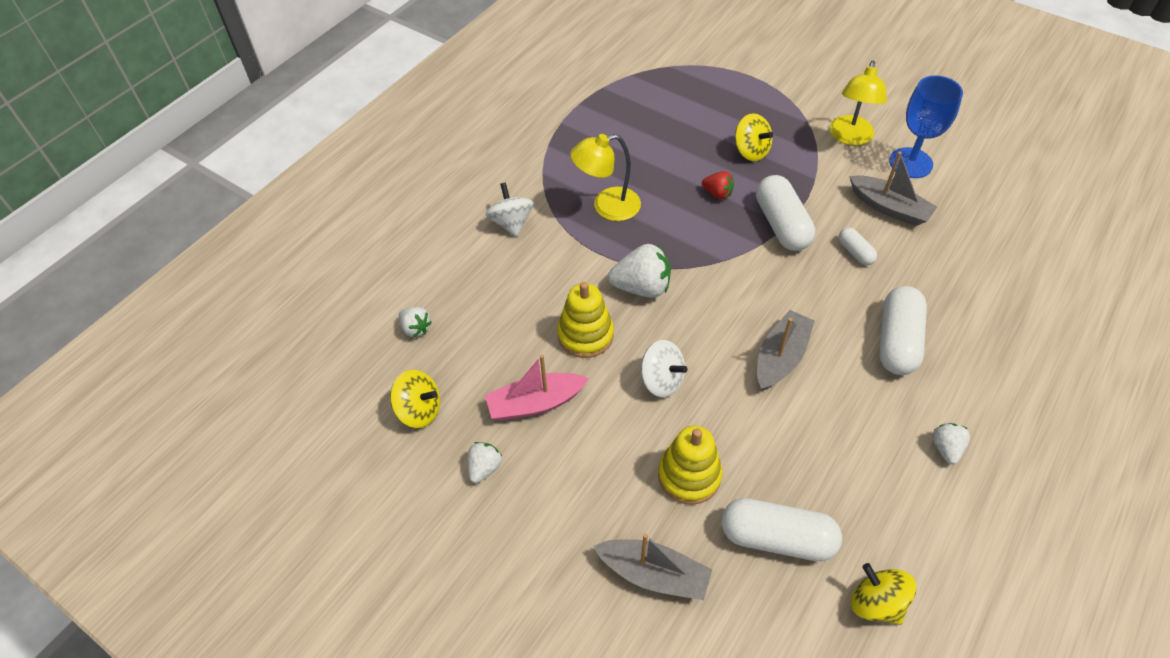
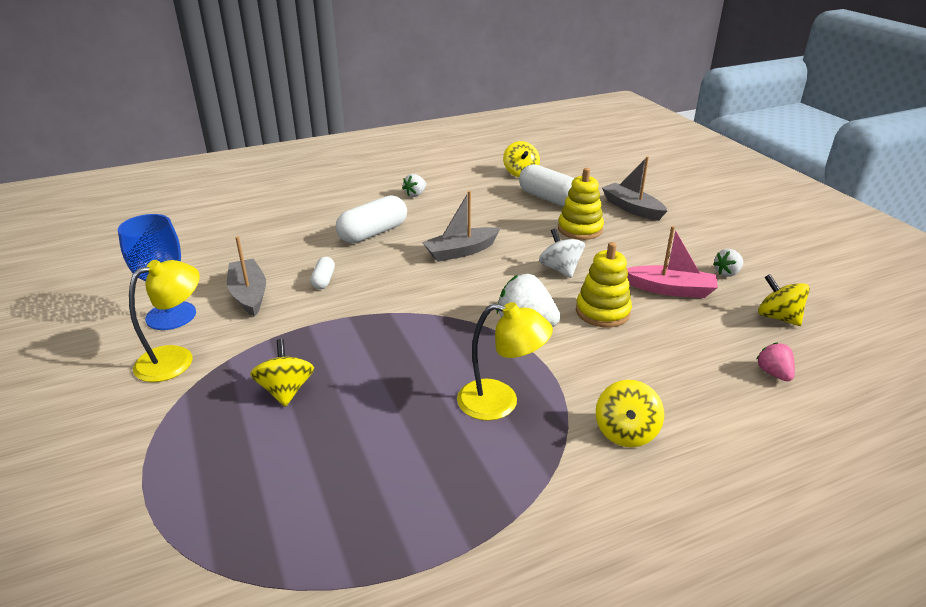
camera: 150 degrees left, 20 degrees down
white strawberry [399,307,432,337] -> pink strawberry [757,342,795,381]
white spinning top [485,183,534,237] -> yellow spinning top [596,380,664,447]
red strawberry [702,171,734,199] -> none
white capsule [756,175,815,251] -> none

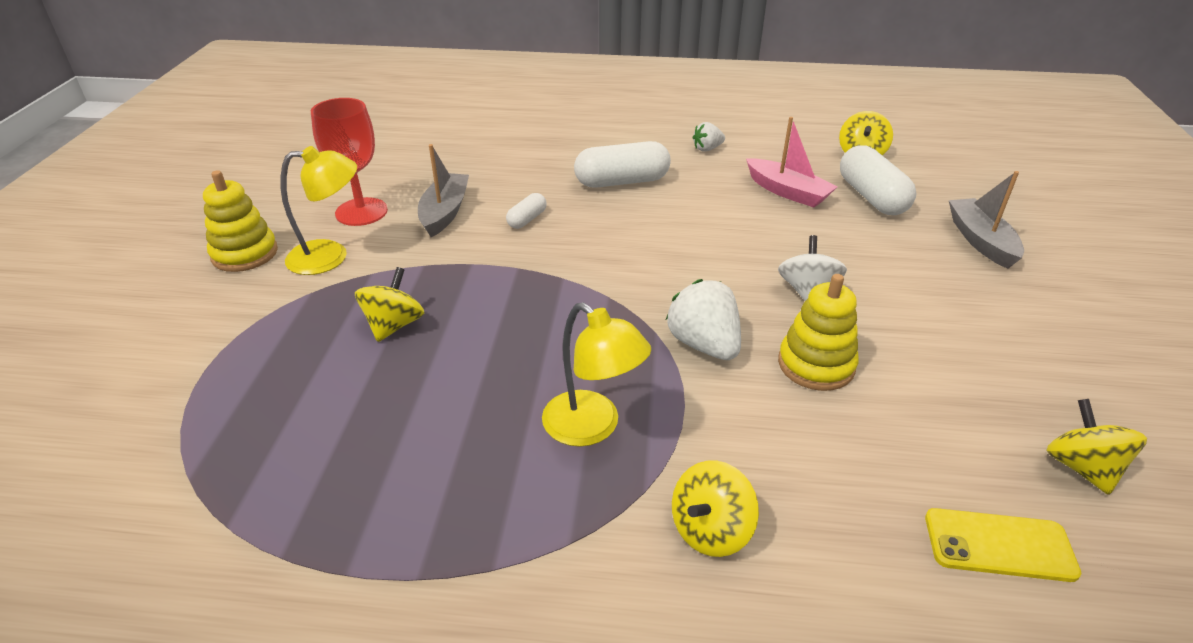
camera: 30 degrees right, 5 degrees up
blue goblet [118,214,196,330] -> red goblet [311,98,388,226]
grey boat [422,191,501,262] -> none
yellow stacking toy [558,168,604,240] -> yellow stacking toy moved to [203,170,278,272]
pink boat [627,226,718,298] -> pink boat moved to [746,117,837,208]
white strawberry [713,249,743,277] -> none
pink strawberry [757,342,795,381] -> yellow phone [925,508,1081,582]

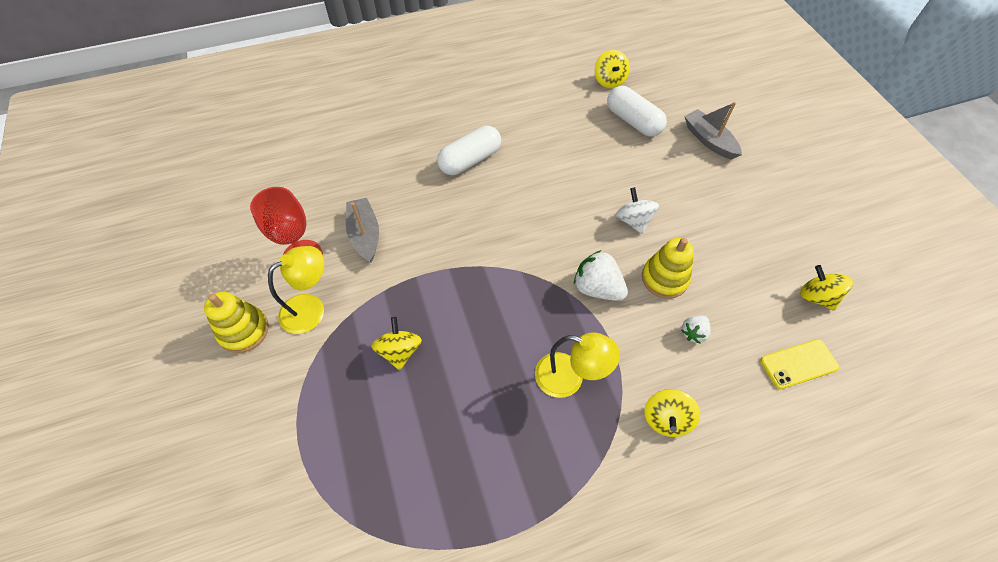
camera: 25 degrees left, 20 degrees up
white capsule [506,193,547,229] -> none
white strawberry [692,122,725,152] -> white strawberry moved to [681,315,711,344]
pink boat [746,117,837,208] -> none

